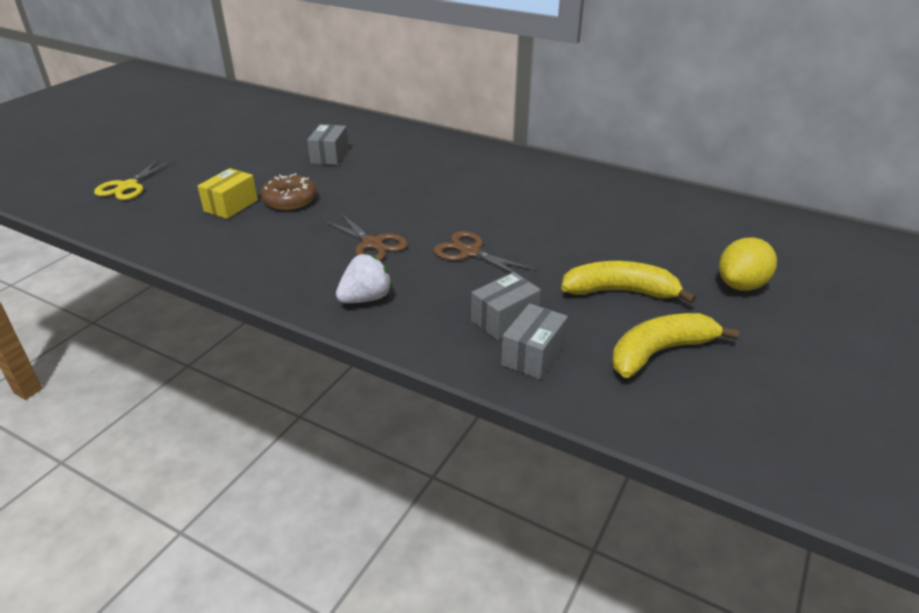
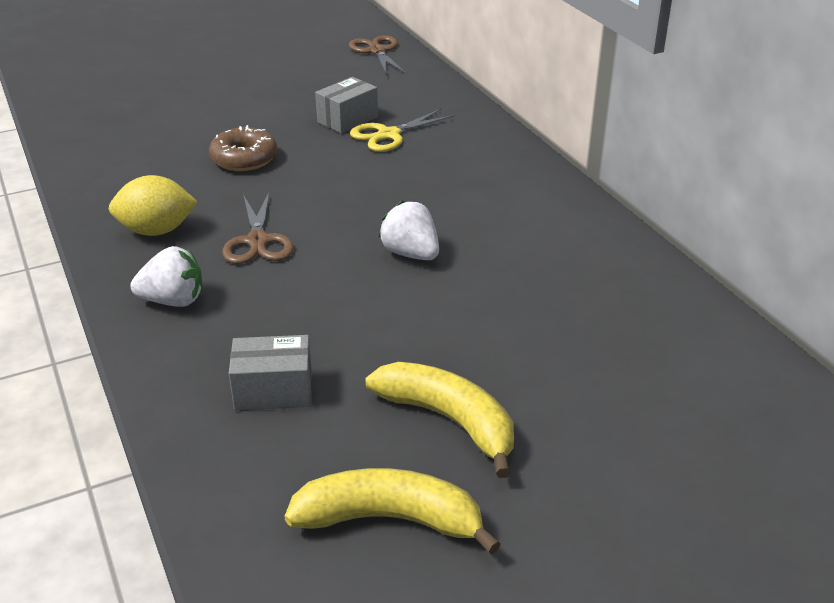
camera: 35 degrees right, 0 degrees up
yellow scissors [94,158,173,200] -> yellow scissors moved to [350,109,455,152]
yellow box [198,168,258,219] -> none
brown scissors [433,231,537,279] -> brown scissors moved to [349,35,407,75]
grey box [501,303,568,379] -> none
yellow lemon [719,238,777,291] -> yellow lemon moved to [109,175,198,236]
none -> white strawberry [379,201,439,260]

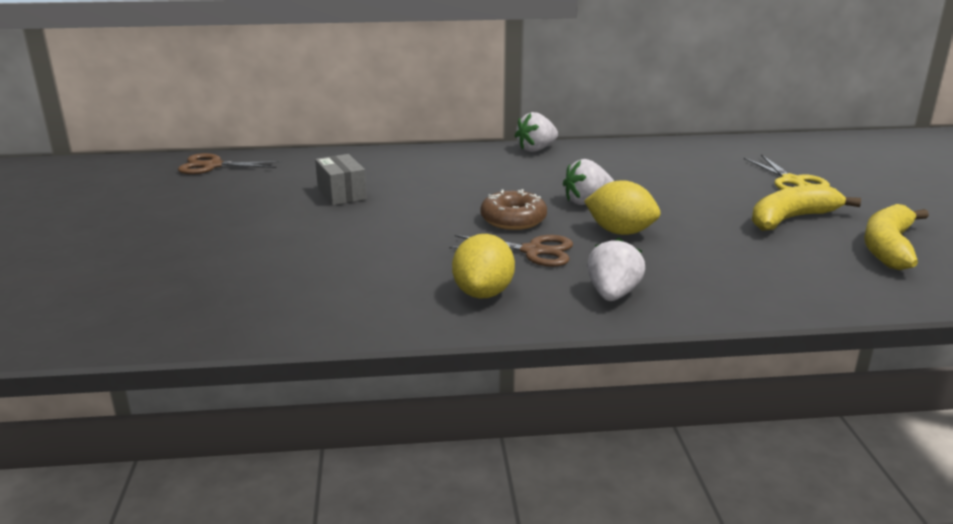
camera: 70 degrees left, 10 degrees down
brown donut [209,125,278,171] -> brown donut moved to [480,189,547,230]
grey box [229,335,312,410] -> none
yellow scissors [350,109,455,152] -> yellow scissors moved to [744,155,830,190]
none -> white strawberry [515,112,558,152]
none -> yellow lemon [584,180,660,235]

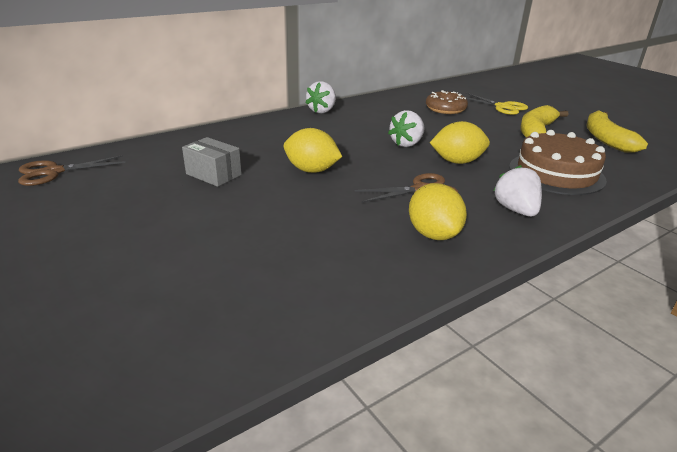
camera: 30 degrees left, 5 degrees up
brown donut [480,189,547,230] -> brown donut moved to [426,90,468,114]
none -> yellow lemon [284,128,342,173]
none -> brown cake [509,130,607,195]

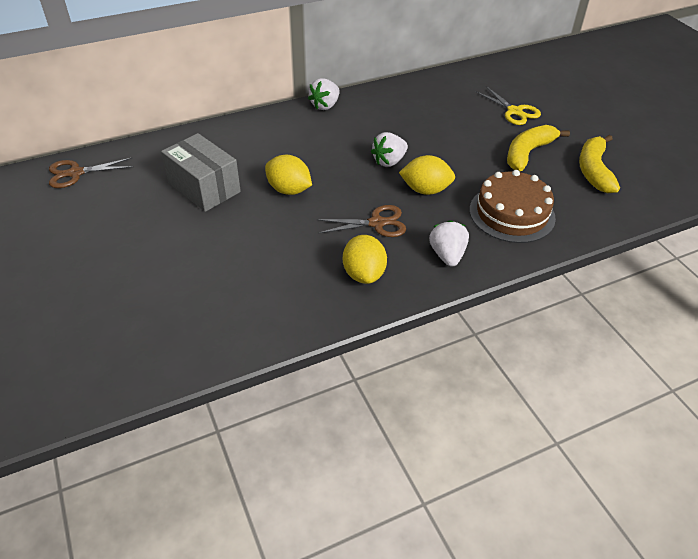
camera: 10 degrees right, 15 degrees up
grey box [182,137,242,187] -> grey box [161,133,241,212], size x1.57
brown donut [426,90,468,114] -> none

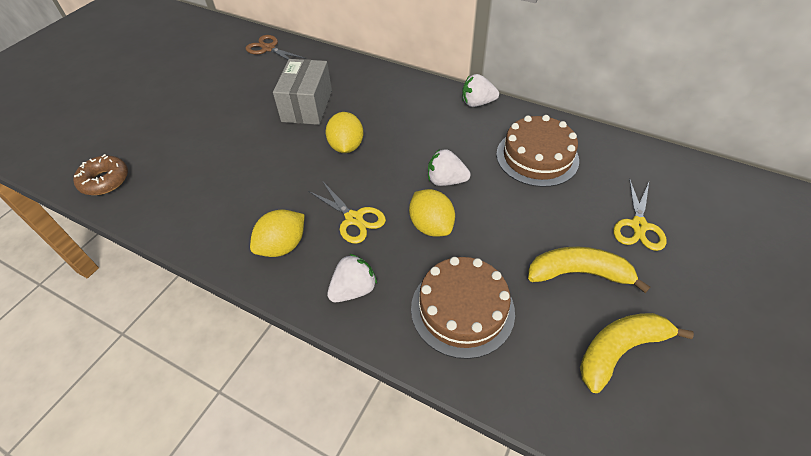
camera: 55 degrees right, 5 degrees up
brown scissors [316,205,406,237] -> yellow scissors [308,182,386,244]
none -> brown donut [73,154,128,195]
none -> brown cake [496,115,579,187]

